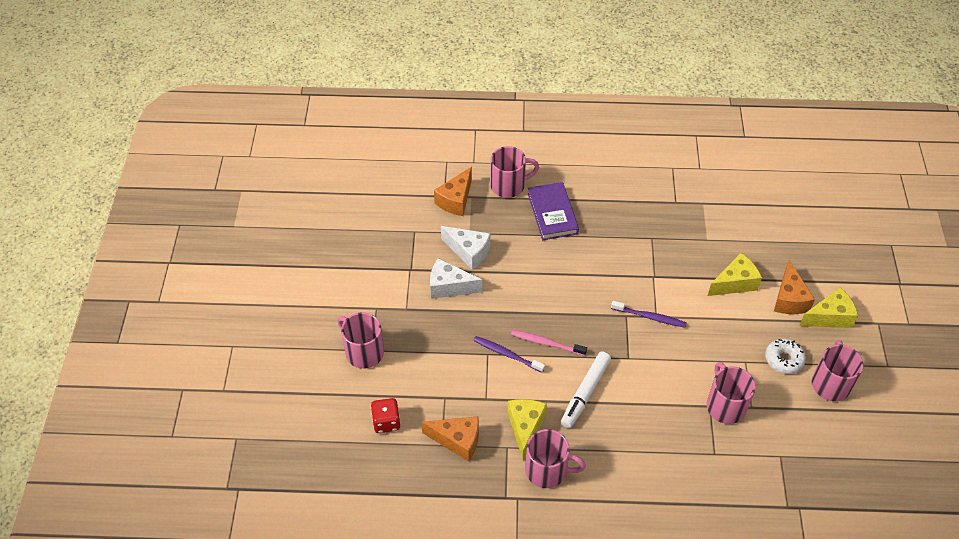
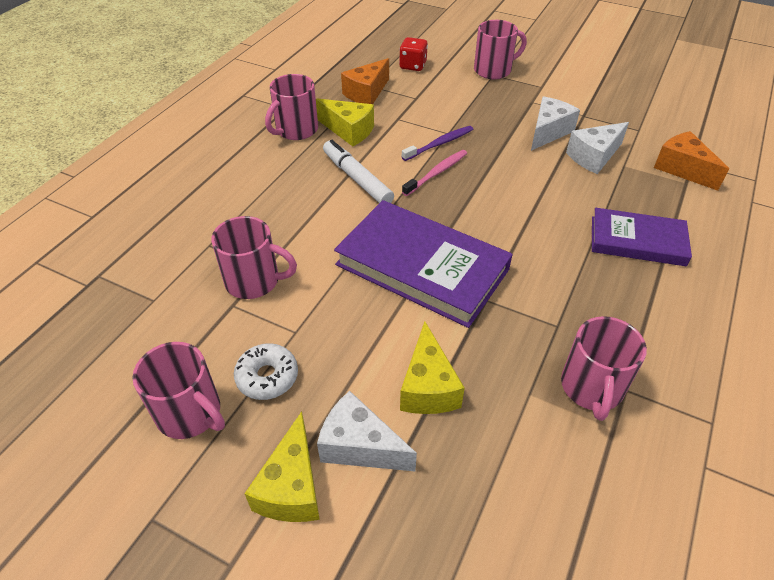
camera: 115 degrees right, 5 degrees down
pink mug [490,146,539,198] -> pink mug moved to [561,316,647,421]
purple toothbrush [611,301,687,328] -> purple book [334,200,513,328]
orange cheese [774,260,815,314] -> white cheese [317,391,417,471]

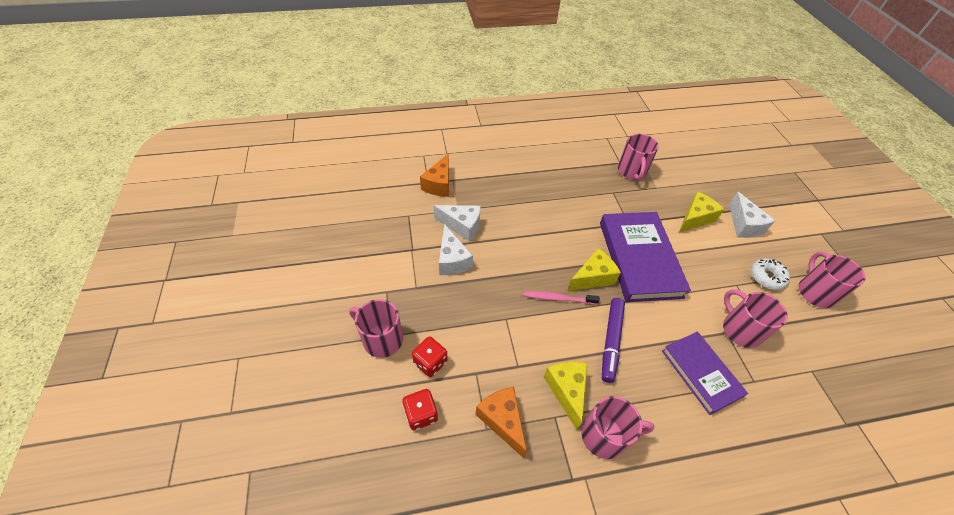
camera: 130 degrees left, 5 degrees up
yellow cheese [244,411,320,522] -> yellow cheese moved to [567,248,621,291]
white marker [323,140,394,203] -> purple marker [602,298,625,383]
orange cheese [341,58,389,104] -> orange cheese turned 120 degrees counterclockwise [476,387,527,458]
purple toothbrush [402,126,473,161] -> none
white cheese [531,96,580,151] -> white cheese turned 105 degrees counterclockwise [439,224,473,275]
pink mug [561,316,647,421] -> pink mug turned 120 degrees clockwise [618,134,659,181]
purple book [592,208,692,266] -> purple book moved to [662,332,748,415]
none -> red dice [412,336,448,377]

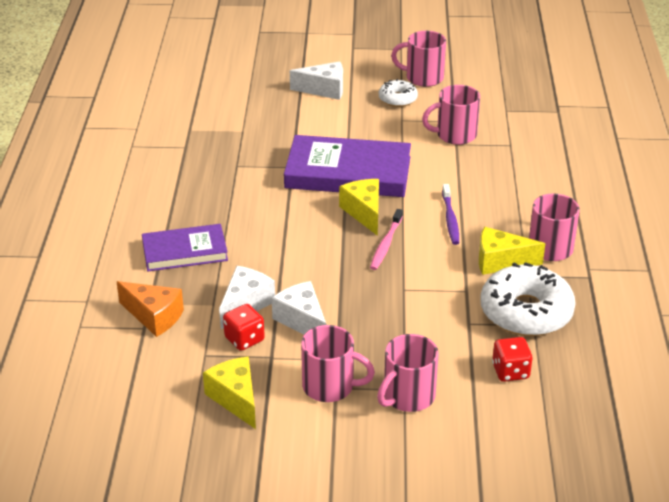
camera: 75 degrees left, 15 degrees down
red dice [412,336,448,377] -> red dice moved to [223,304,265,351]
white cheese [439,224,473,275] -> white cheese turned 120 degrees counterclockwise [272,281,327,334]
orange cheese [476,387,527,458] -> white donut [480,262,576,336]
purple marker [602,298,625,383] -> purple toothbrush [442,184,459,245]
pink mug [618,134,659,181] -> pink mug moved to [301,325,375,402]
purple book [662,332,748,415] -> purple book moved to [142,224,228,271]
yellow cheese [679,192,725,233] -> yellow cheese moved to [203,356,256,429]

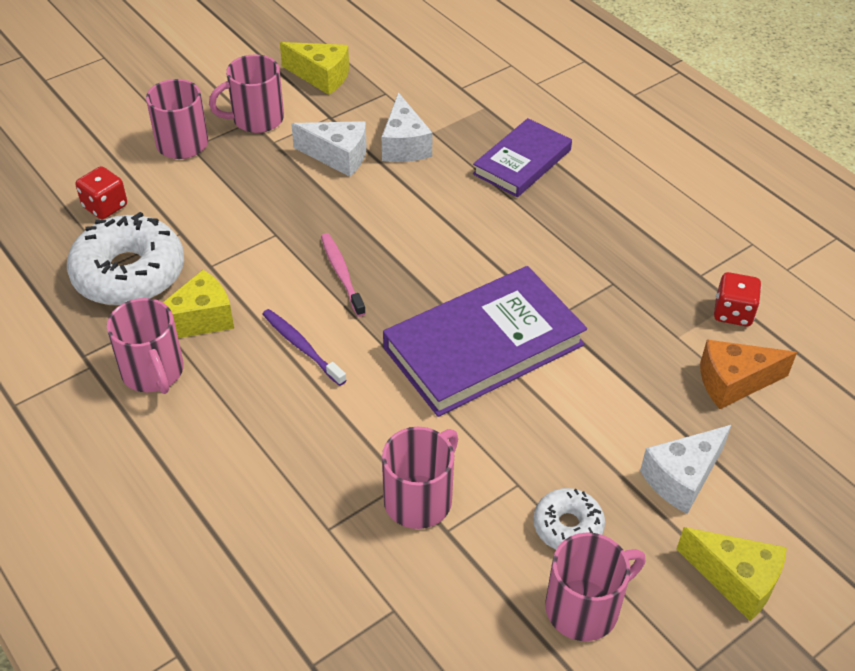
camera: 140 degrees right, 10 degrees up
orange cheese [117,281,184,337] -> orange cheese moved to [700,339,797,409]
red dice [223,304,265,351] -> red dice moved to [714,272,761,326]
yellow cheese [339,179,379,236] -> yellow cheese moved to [677,527,787,621]

